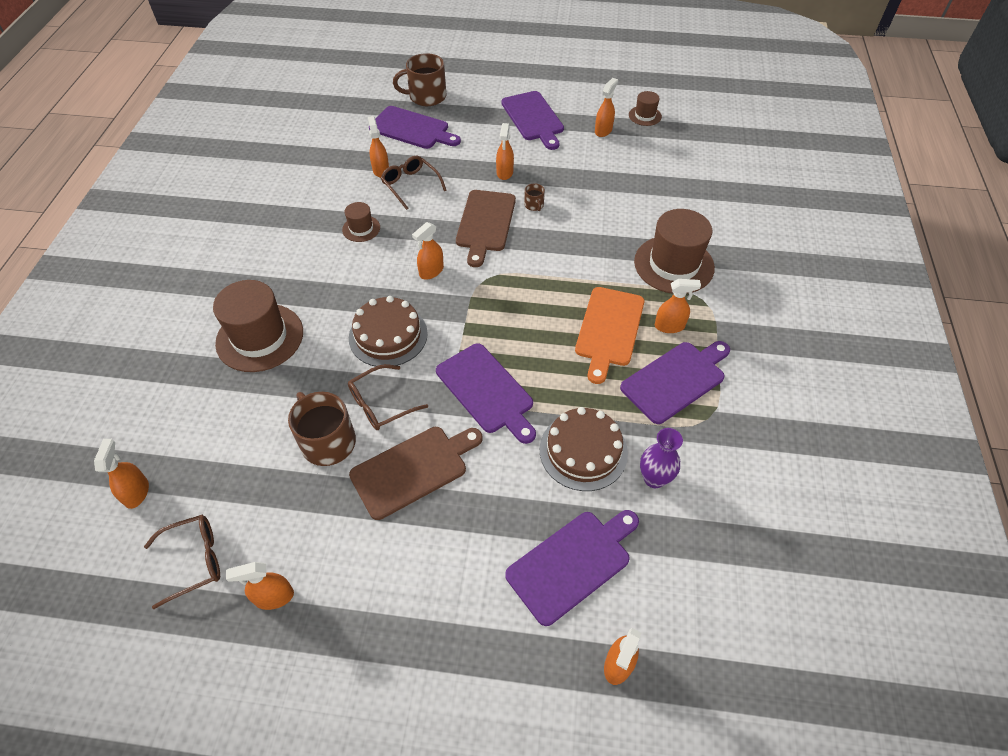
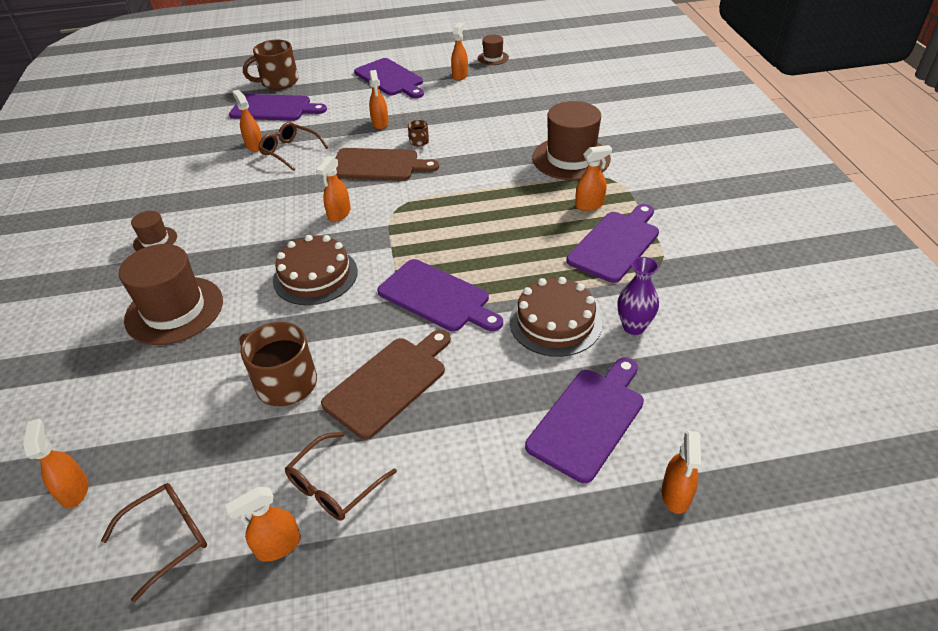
camera: 15 degrees left, 10 degrees down
brown hat [342,202,380,242] -> brown hat moved to [131,211,177,251]
brown glasses [348,364,428,430] -> brown glasses moved to [285,432,397,521]
brown cutting board [456,190,516,267] -> brown cutting board turned 75 degrees counterclockwise [335,148,439,181]
orange cutting board [575,287,645,384] -> none

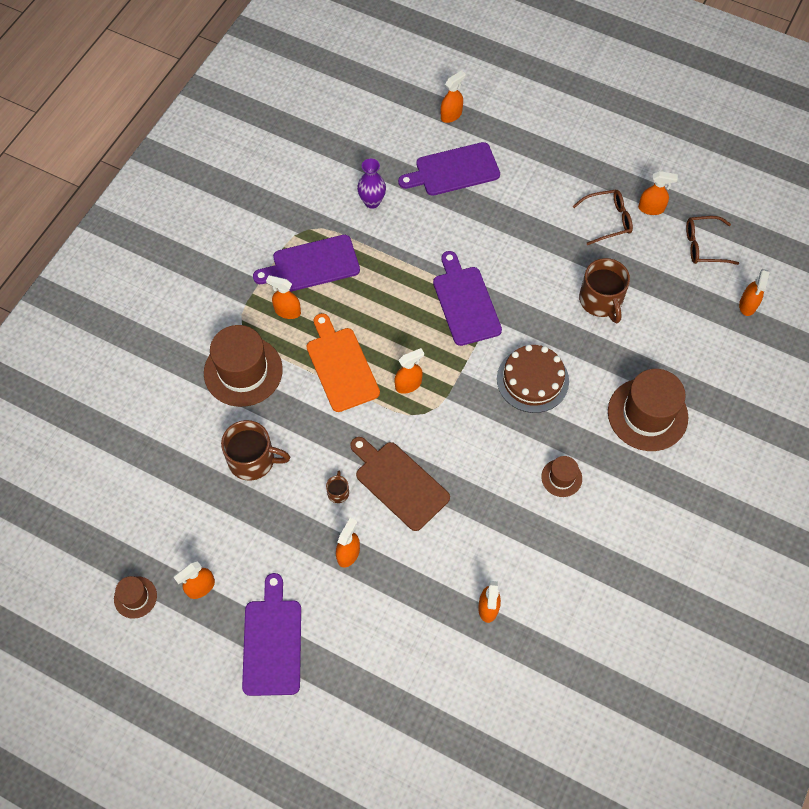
camera: 145 degrees left, 20 degrees up
brown hat [131,211,177,251] -> brown hat moved to [541,456,582,497]
purple cutting board [229,94,327,121] -> none
brown mug [243,40,299,90] -> brown mug moved to [221,420,290,481]
brown glasses [258,122,328,171] -> none
orange spray bottle [316,156,351,222] -> orange spray bottle moved to [395,348,424,394]
brown cutting board [321,330,451,439] -> none
brown cake [510,277,602,357] -> none
none -> orange cutting board [307,313,380,412]

